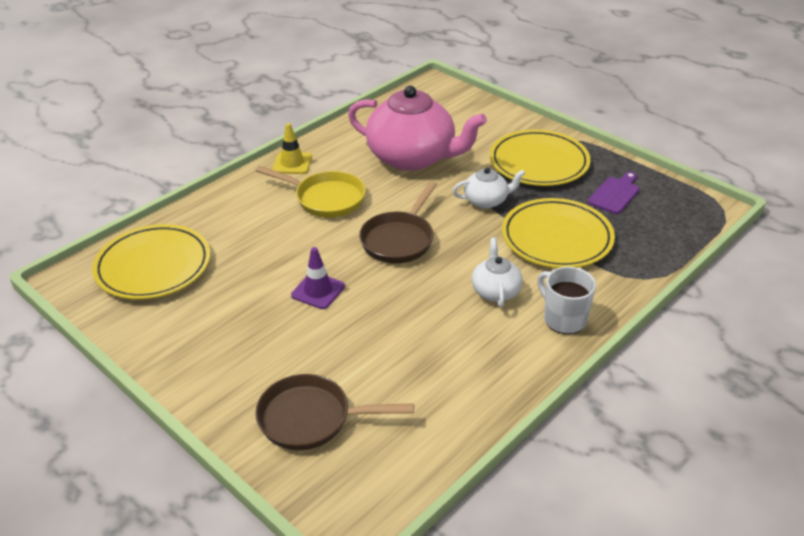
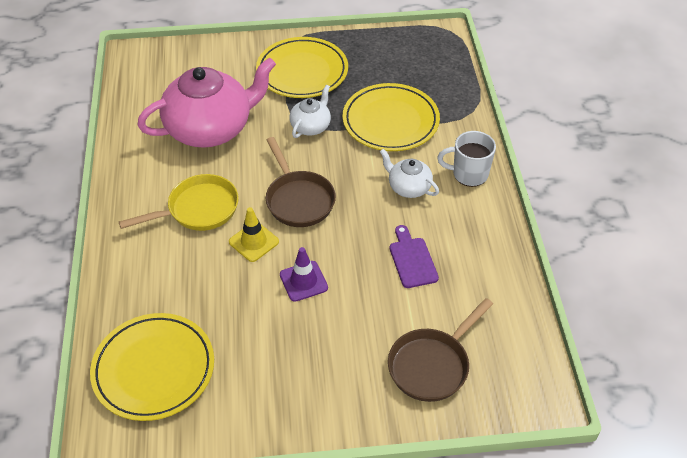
camera: 50 degrees left, 10 degrees up
yellow traffic cone [273,123,312,174] -> yellow traffic cone moved to [229,207,279,262]
purple cutting board [588,172,639,214] -> purple cutting board moved to [390,225,439,288]

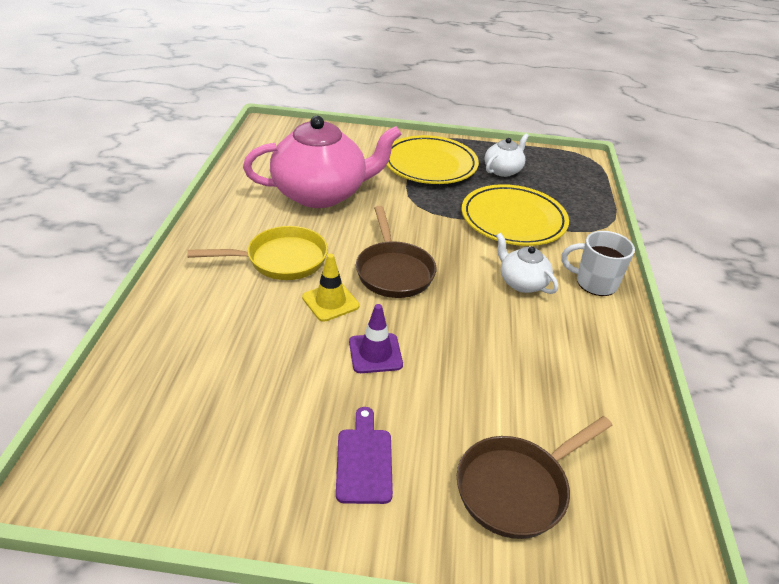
camera: 10 degrees right, 10 degrees down
yellow plate [90,313,214,421] -> none
white teapot [289,85,331,138] -> white teapot moved to [485,134,529,177]
purple cutting board [390,225,439,288] -> purple cutting board moved to [336,407,393,504]

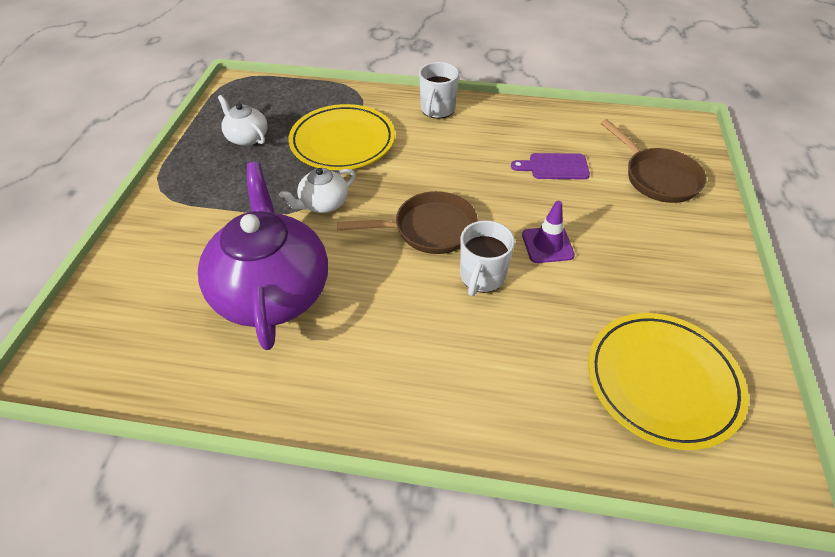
camera: 85 degrees left, 10 degrees up
yellow pan [187,226,328,280] -> none
pink teapot [243,116,402,208] -> purple teapot [198,162,328,350]
yellow traffic cone [302,253,359,322] -> white mug [460,220,515,296]
purple cutting board [336,407,393,504] -> purple cutting board moved to [511,153,590,179]
yellow plate [386,135,479,184] -> yellow plate moved to [588,313,749,450]
white teapot [496,233,558,294] -> white teapot moved to [280,168,355,213]

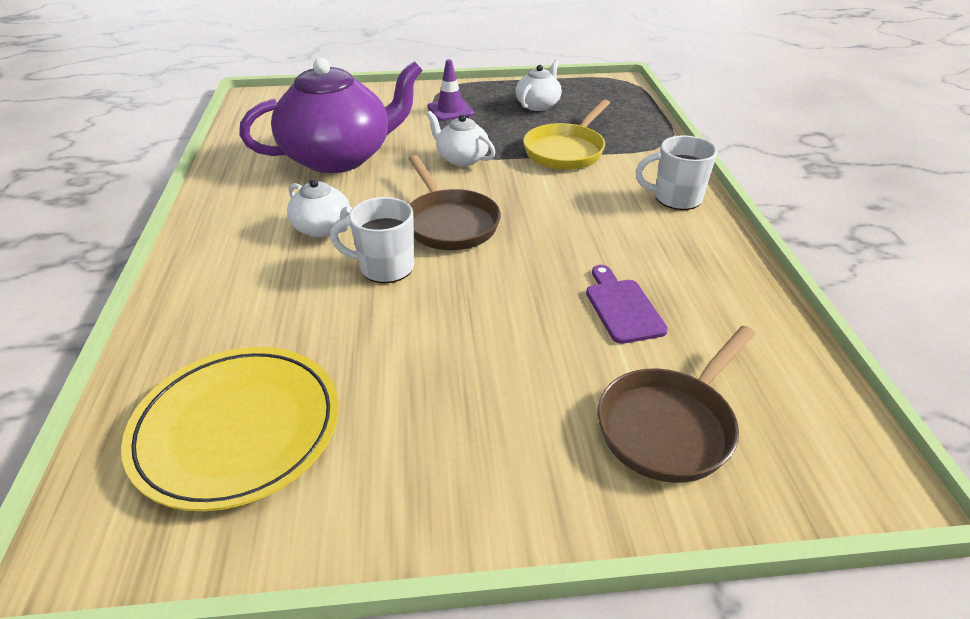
camera: 75 degrees right, 10 degrees down
yellow plate [288,104,395,170] -> yellow pan [523,99,610,170]
purple traffic cone [522,201,575,263] -> purple traffic cone moved to [427,59,474,121]
none -> white teapot [287,179,352,237]

